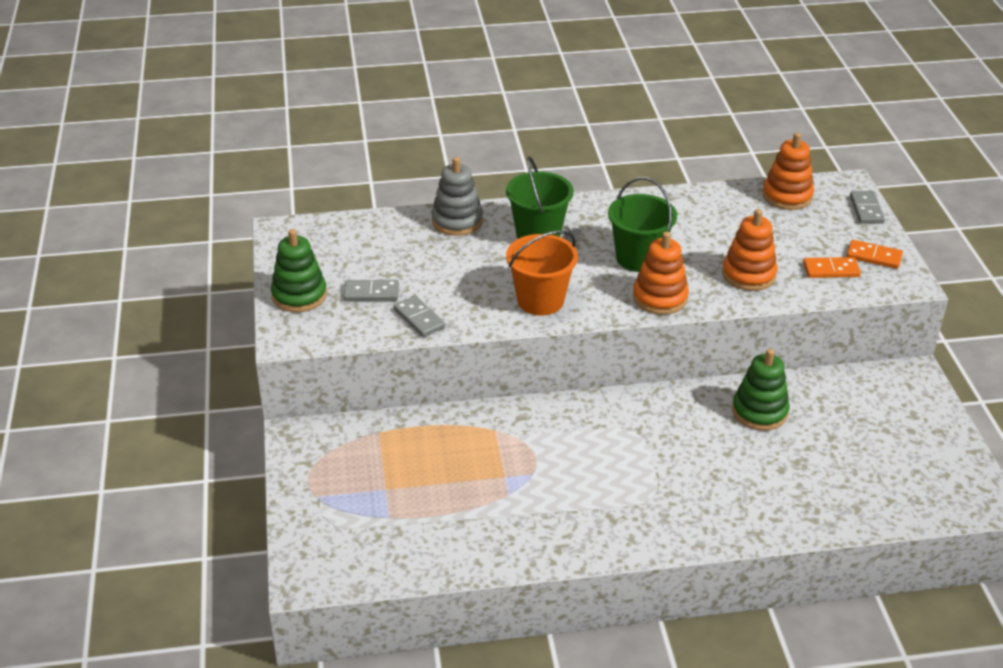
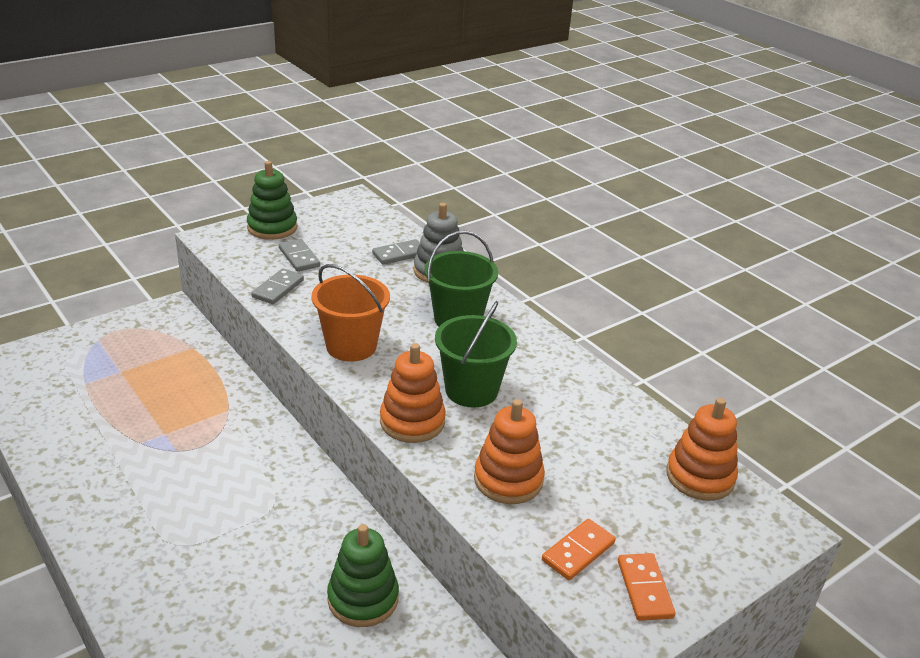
camera: 60 degrees right, 5 degrees down
orange domino [803,257,861,278] -> orange domino turned 75 degrees clockwise [542,519,616,580]
grey domino [850,191,885,224] -> grey domino moved to [372,239,420,265]

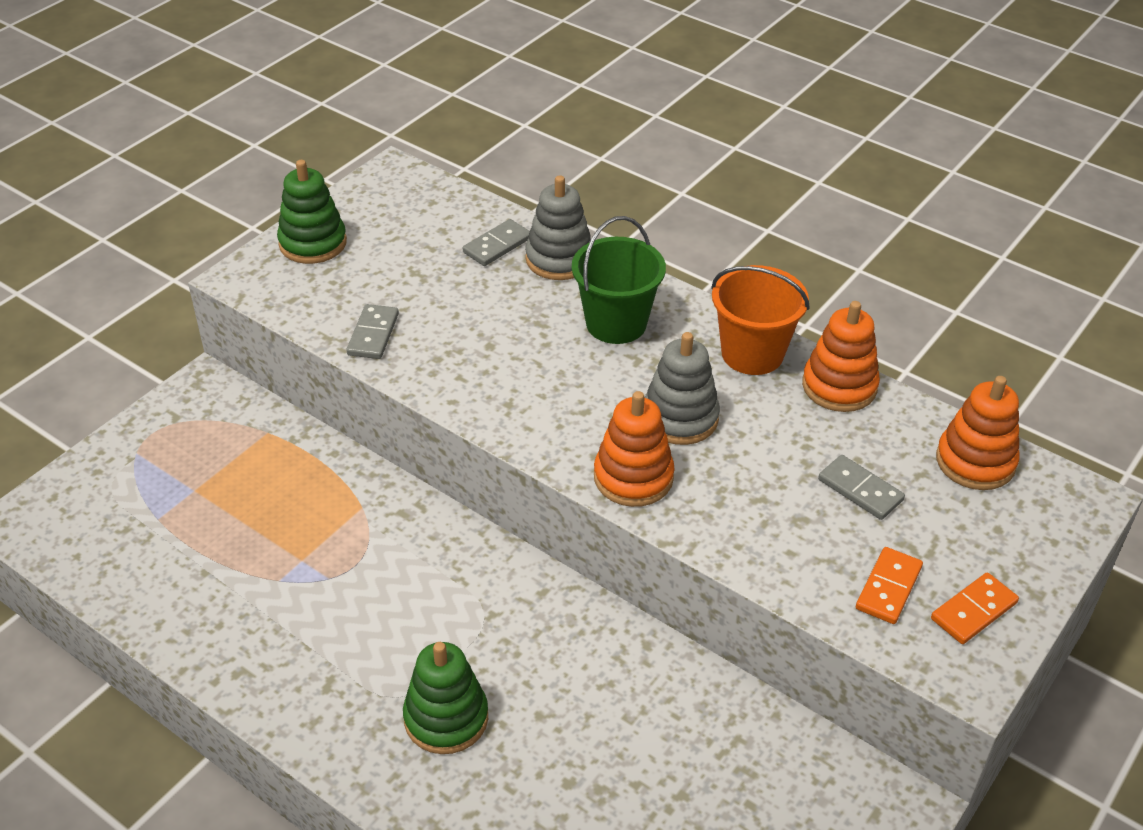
camera: 15 degrees left, 10 degrees up
grey domino [279,239,320,271] -> grey domino moved to [818,455,905,520]
orange bucket [312,264,390,361] -> orange bucket moved to [711,265,810,375]
green stacking toy [327,524,399,627] -> green stacking toy moved to [403,642,488,754]
green bucket [435,301,517,408] -> grey stacking toy [645,332,720,445]
orange stacking toy [474,399,545,504] -> orange stacking toy moved to [802,301,880,412]
orange domino [618,553,675,621] -> orange domino turned 75 degrees clockwise [931,572,1019,644]

